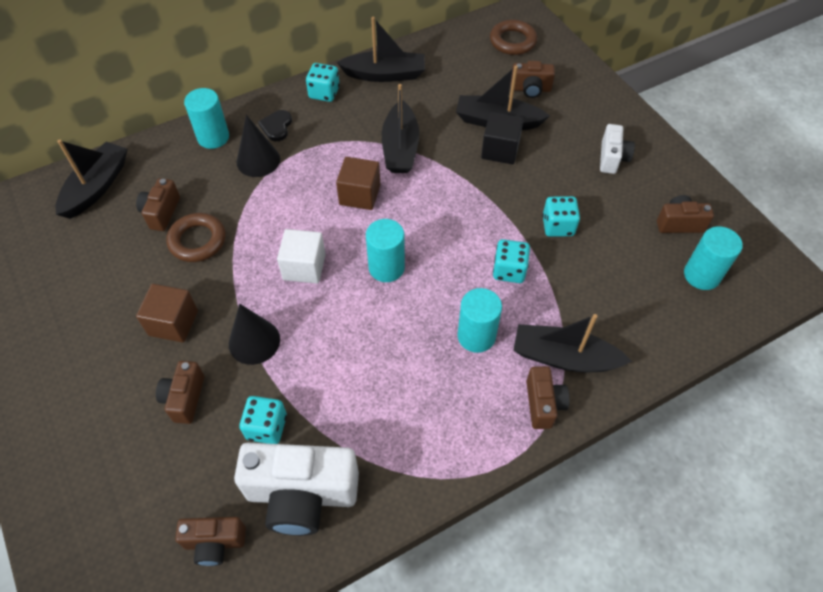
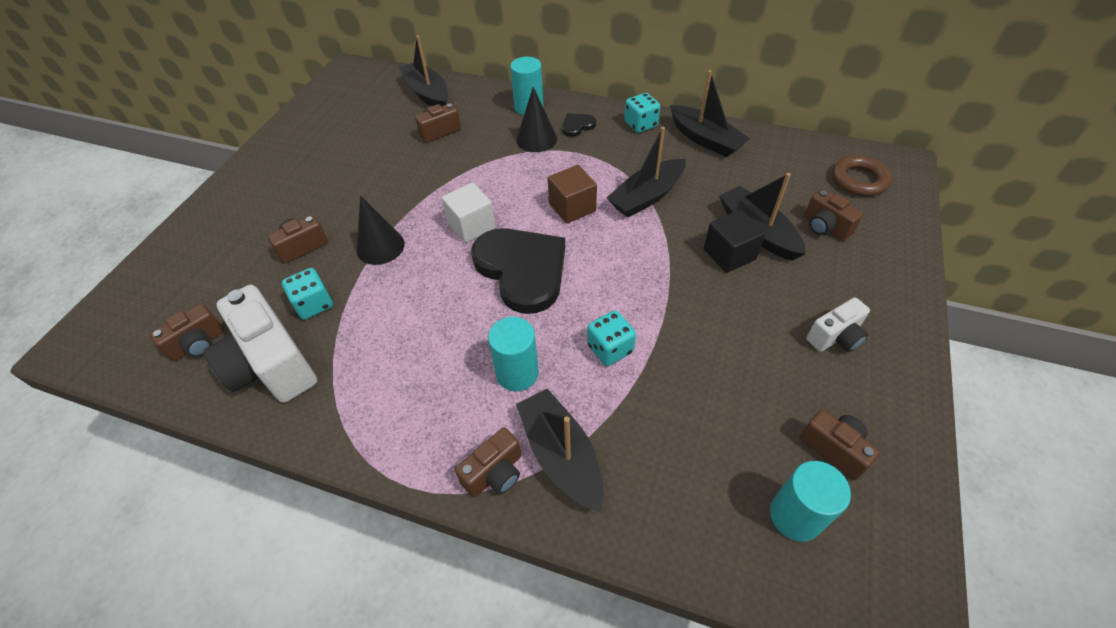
camera: 50 degrees right, 5 degrees down
black boat [55,140,127,219] -> black boat turned 105 degrees counterclockwise [399,35,448,106]
brown cube [136,284,198,343] -> none
brown ring [166,213,226,262] -> none
brown camera [175,517,246,566] -> brown camera turned 90 degrees counterclockwise [150,304,224,362]
turquoise cylinder [366,219,405,282] -> black heart [471,228,565,314]
turquoise dice [542,196,580,237] -> none

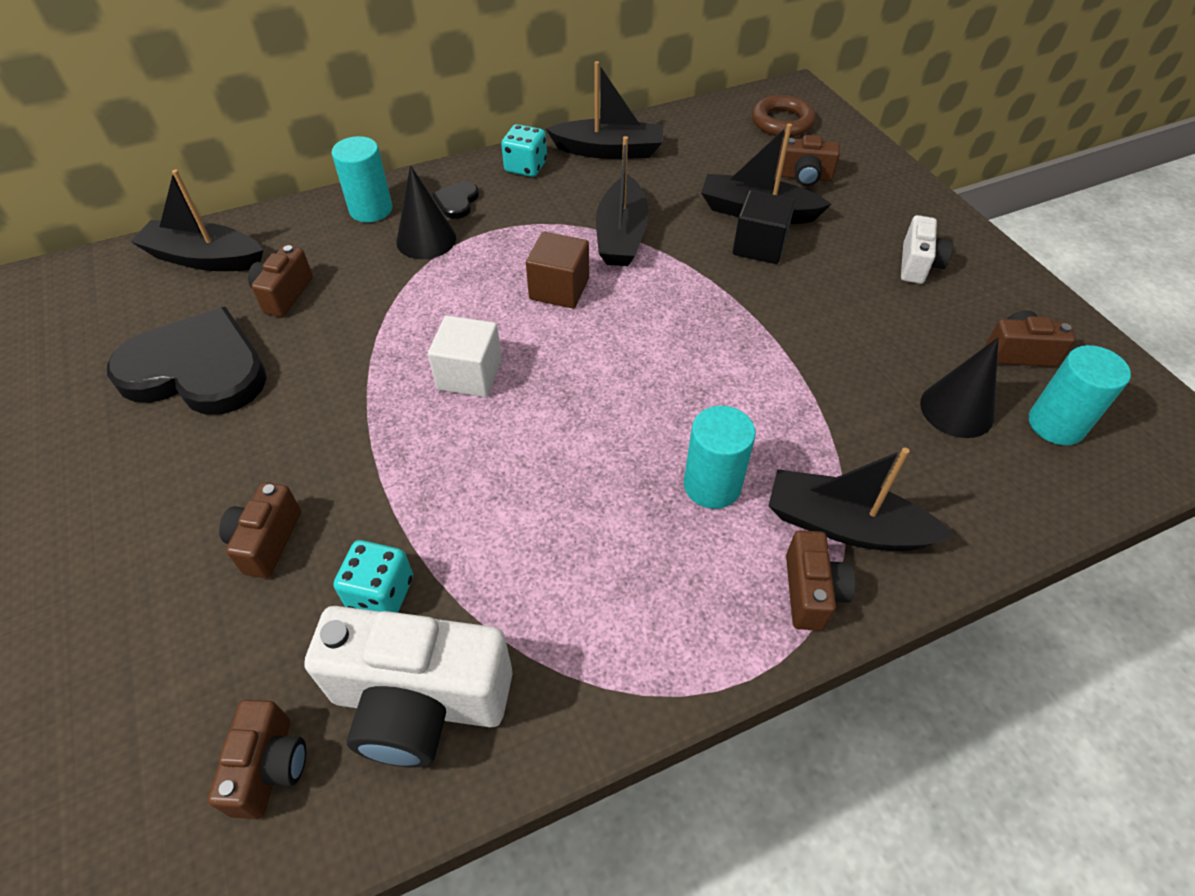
camera: 45 degrees left, 0 degrees up
black cone [356,195,405,265] -> black cone moved to [920,338,998,438]
black heart [471,228,565,314] -> black heart moved to [107,307,267,415]
turquoise dice [587,310,636,366] -> none

